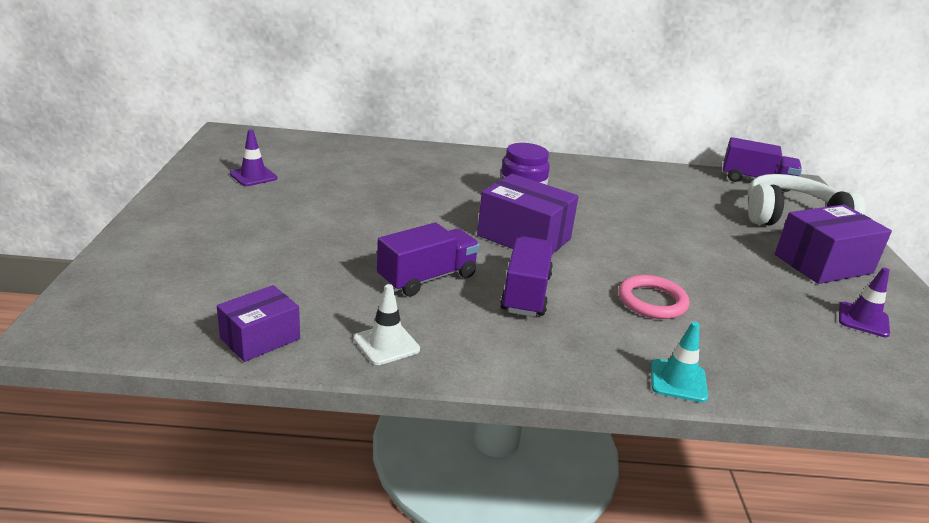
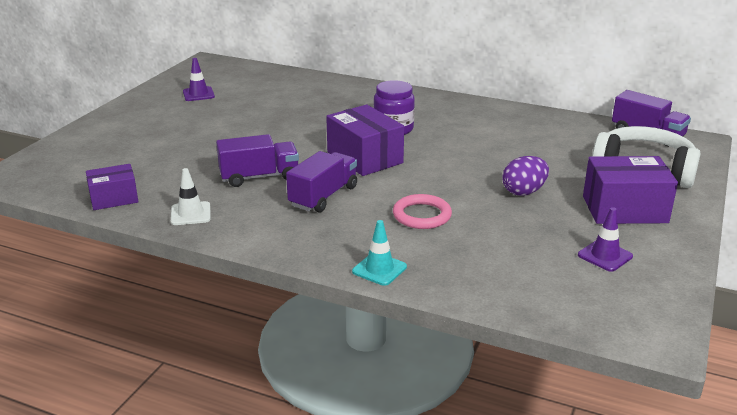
camera: 25 degrees right, 0 degrees up
none -> purple egg [502,156,549,196]

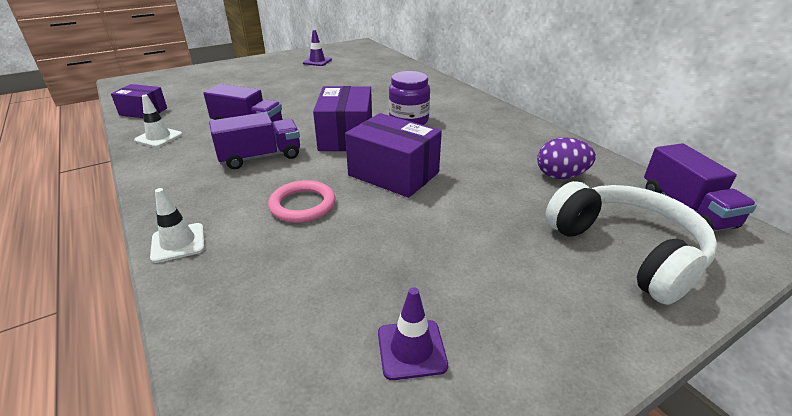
camera: 35 degrees right, 5 degrees up
turquoise traffic cone [352,220,407,286] -> white traffic cone [150,188,205,263]
purple egg [502,156,549,196] -> purple egg moved to [537,137,596,179]
purple box [583,156,678,224] -> purple box moved to [345,113,442,198]

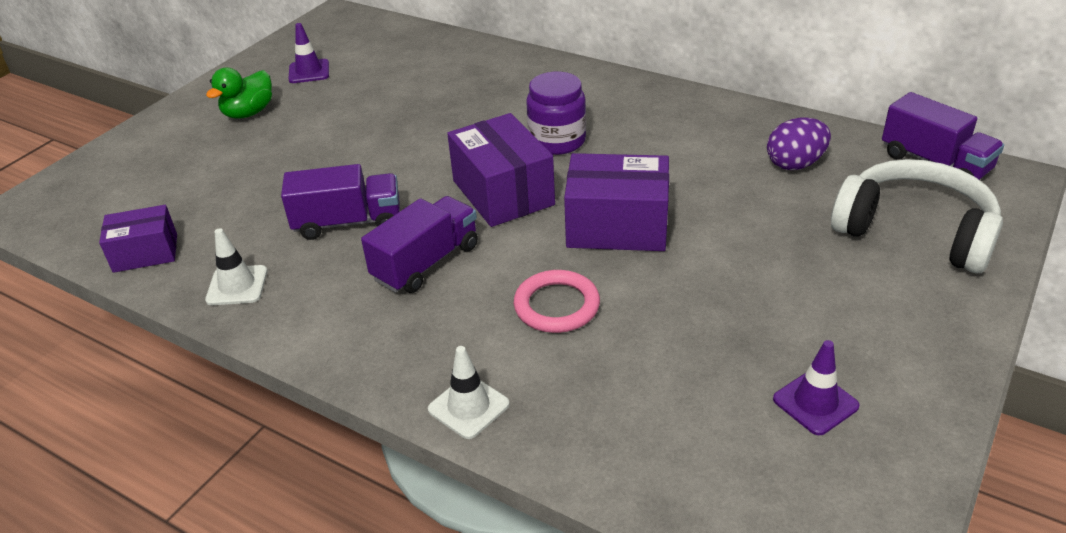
camera: 25 degrees left, 5 degrees up
none -> green duck [206,68,272,119]

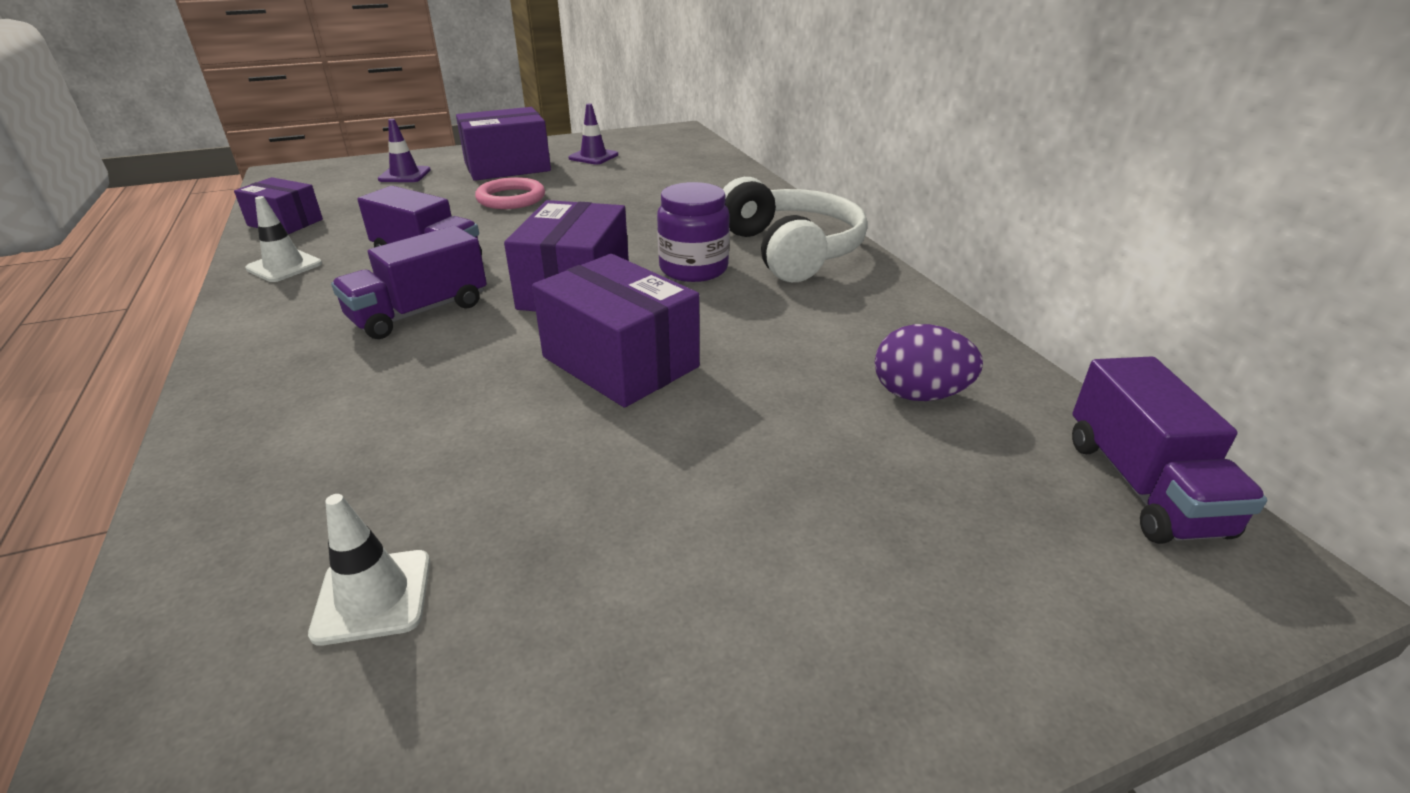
camera: 35 degrees right, 5 degrees down
green duck [206,68,272,119] -> purple box [456,107,551,181]
purple truck [361,196,478,293] -> purple truck turned 150 degrees clockwise [331,226,487,339]
white traffic cone [428,346,510,439] -> white traffic cone moved to [308,494,430,646]
pink ring [514,270,600,333] -> pink ring moved to [475,177,545,209]
purple traffic cone [773,340,860,435] -> purple traffic cone moved to [378,119,431,182]
white headphones [831,159,1003,273] -> white headphones moved to [723,177,868,282]

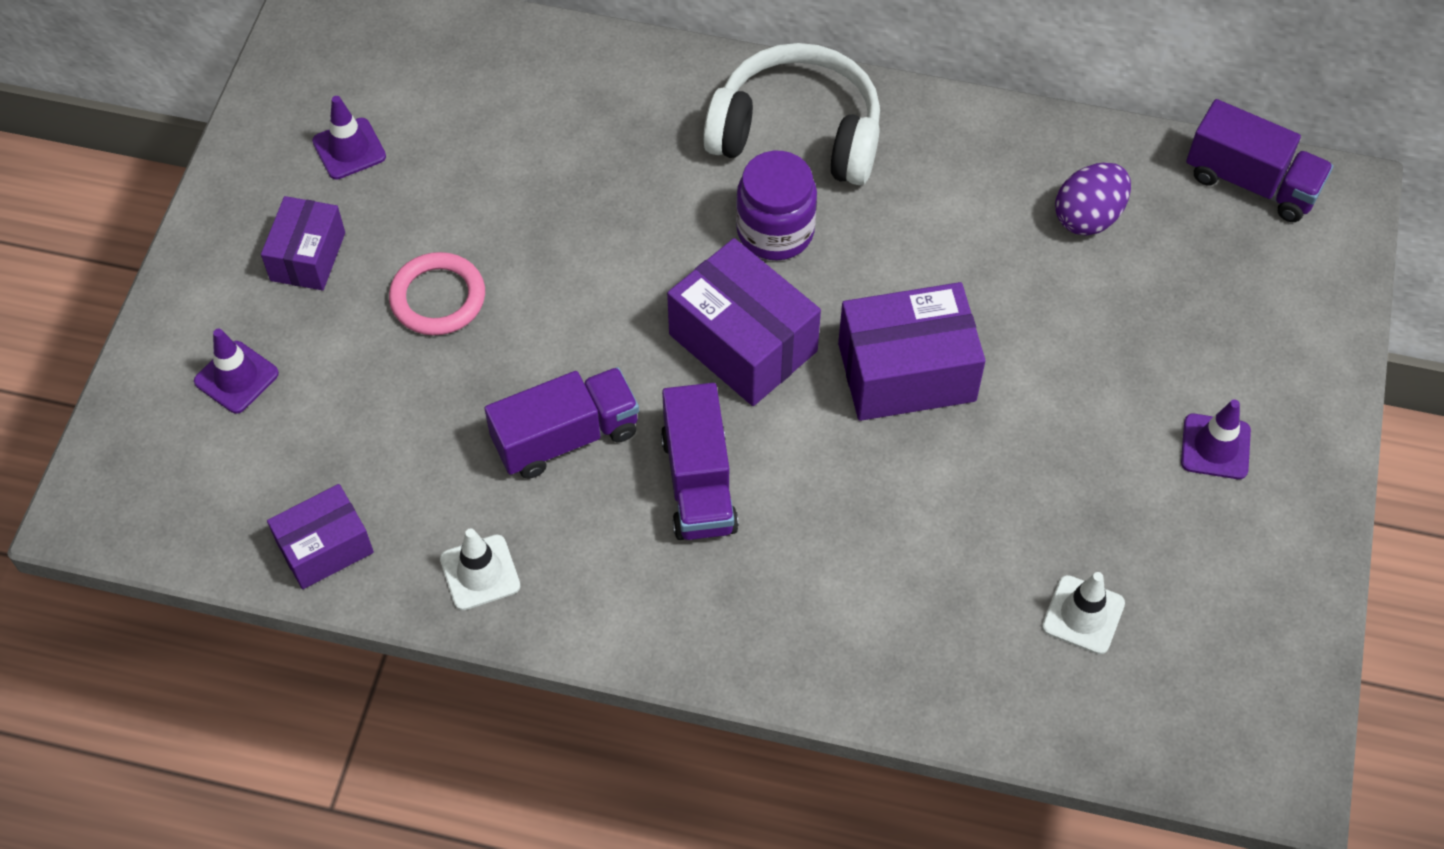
camera: 55 degrees left, 25 degrees up
purple box [456,107,551,181] -> purple box [261,196,345,290], size x0.62
none -> purple traffic cone [1181,399,1251,479]

